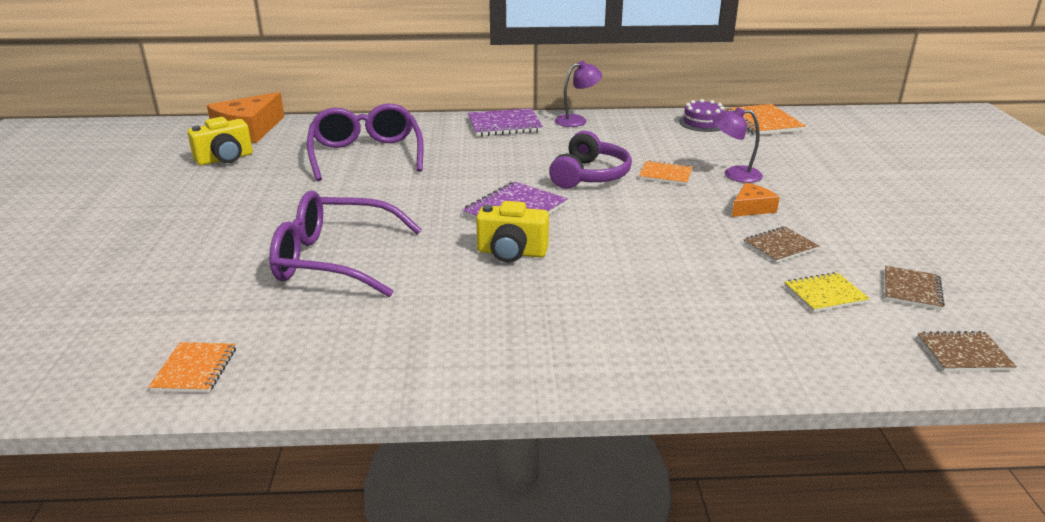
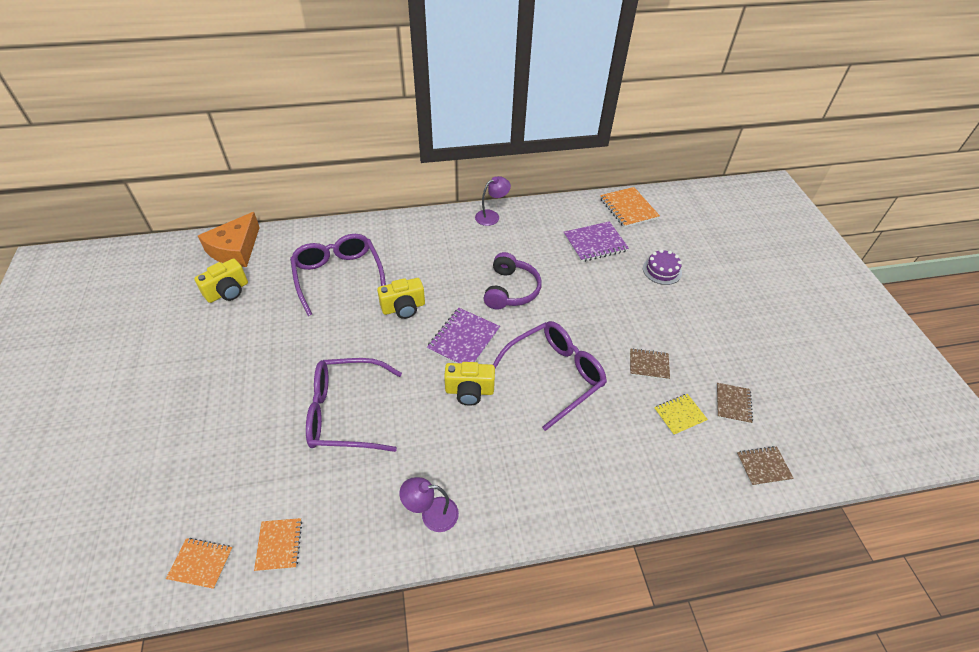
camera: 10 degrees left, 20 degrees up
purple notebook [468,108,543,137] -> purple notebook moved to [564,221,629,262]
orange notebook [639,160,693,185] -> orange notebook moved to [166,538,233,589]
purple cake [679,99,725,132] -> purple cake moved to [643,249,682,285]
purple lamp [713,107,763,183] -> purple lamp moved to [400,477,459,532]
orange cheese [732,183,780,217] -> none
brown notebook [744,226,819,263] -> brown notebook turned 45 degrees clockwise [630,348,670,380]
none -> yellow camera [377,278,425,319]
none -> purple glasses [493,321,607,431]

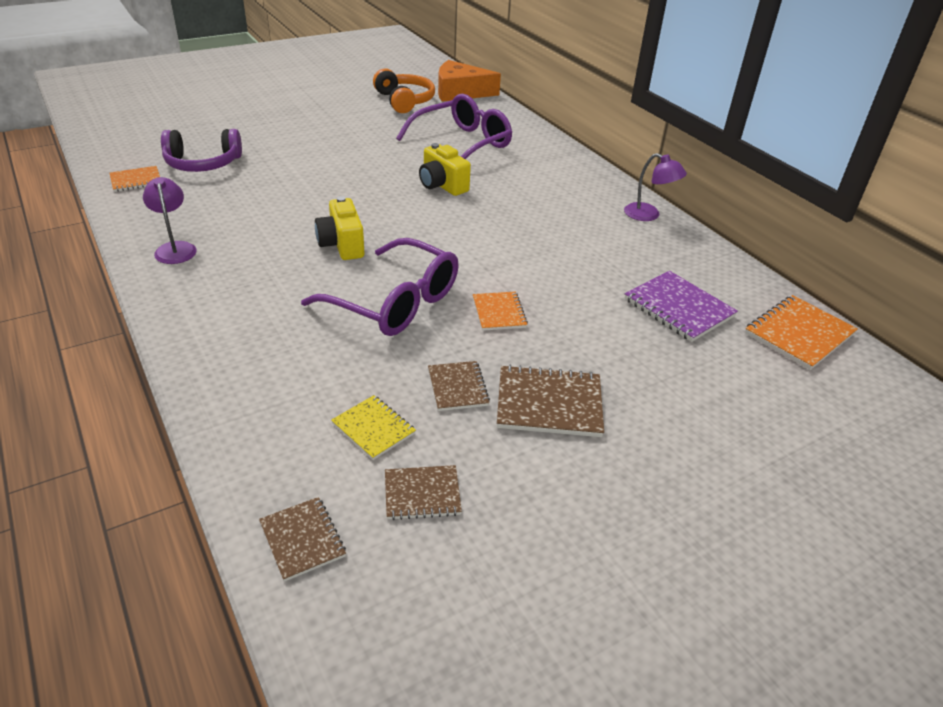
camera: 70 degrees right, 10 degrees down
orange notebook [166,538,233,589] -> orange notebook moved to [473,292,528,331]
yellow camera [194,259,248,303] -> orange headphones [373,68,435,113]
purple glasses [306,358,402,452] -> none
purple notebook [427,308,500,363] -> none
purple headphones [484,252,542,310] -> purple headphones moved to [161,129,242,172]
purple cake [643,249,682,285] -> none
none -> brown notebook [497,365,604,437]

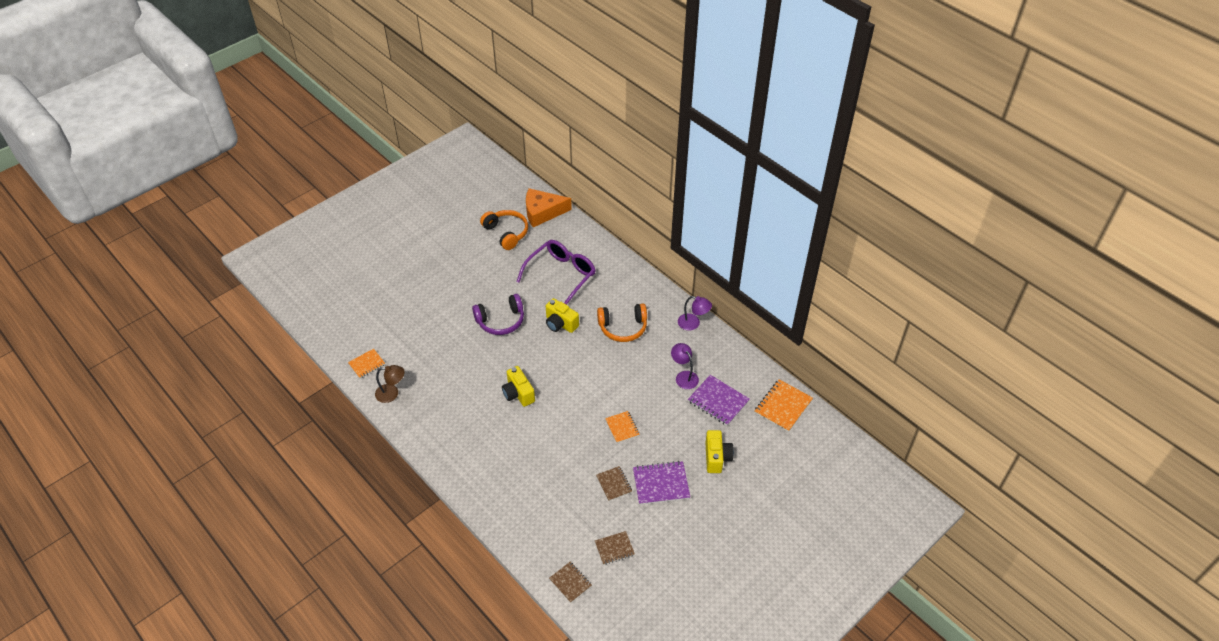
camera: 10 degrees left, 10 degrees up
purple lamp [143,177,197,264] -> purple lamp moved to [671,343,699,389]
purple headphones [161,129,242,172] -> purple headphones moved to [472,294,524,335]
purple glasses [301,238,459,336] -> none
yellow notebook [331,395,416,460] -> none
brown notebook [497,365,604,437] -> purple notebook [633,461,690,505]
none -> brown lamp [375,365,405,403]
none -> orange headphones [597,304,647,342]
none -> yellow camera [705,430,734,473]

